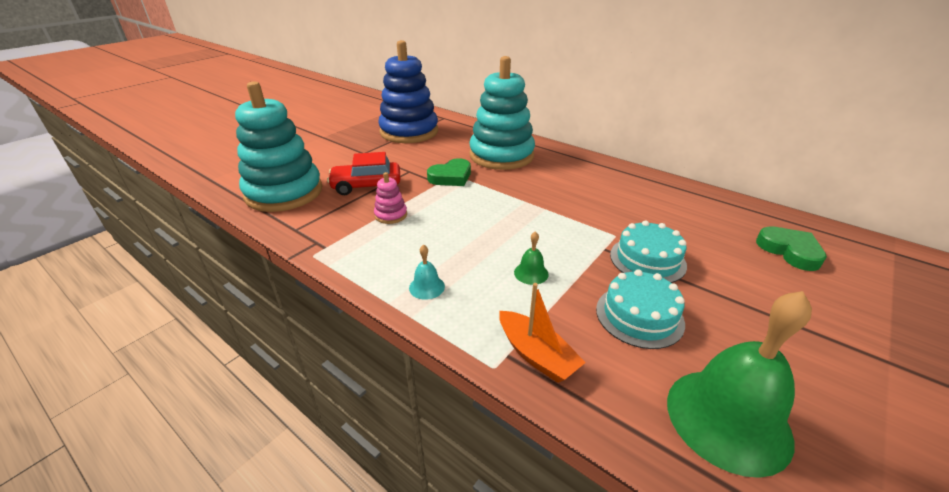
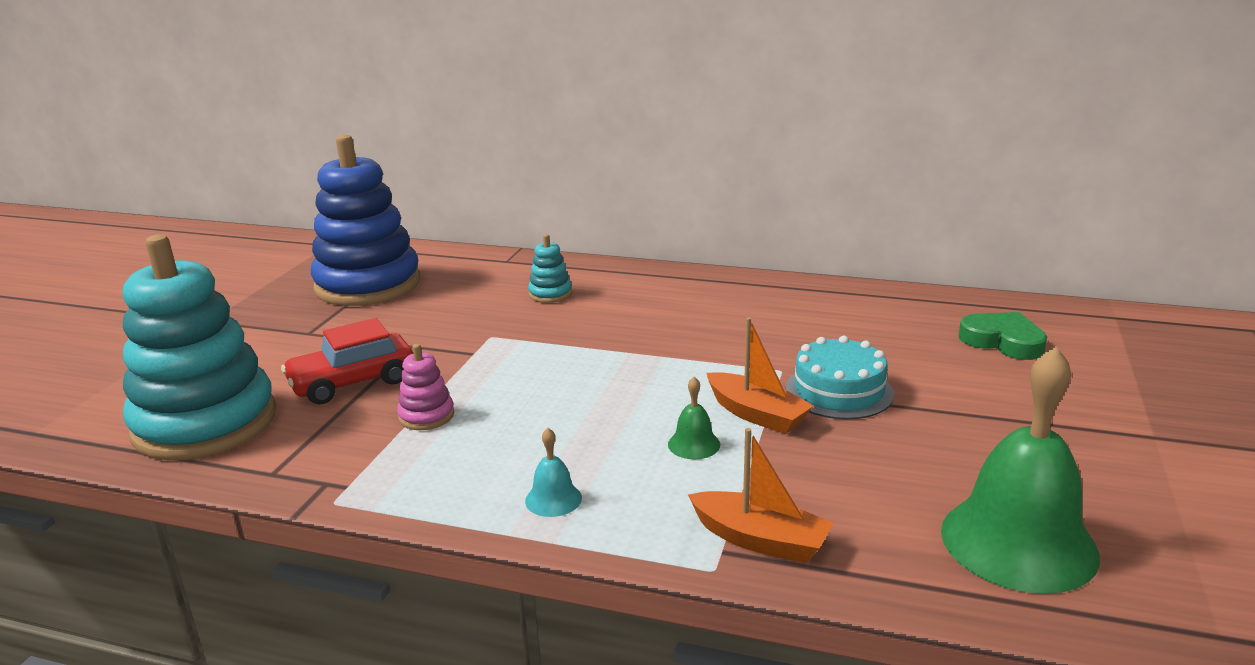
camera: 20 degrees left, 10 degrees down
green heart [427,158,471,186] -> none
turquoise stacking toy [469,56,535,170] -> turquoise stacking toy [528,234,572,303], size x0.40
turquoise cake [596,269,685,349] -> none
none -> orange boat [707,317,814,434]

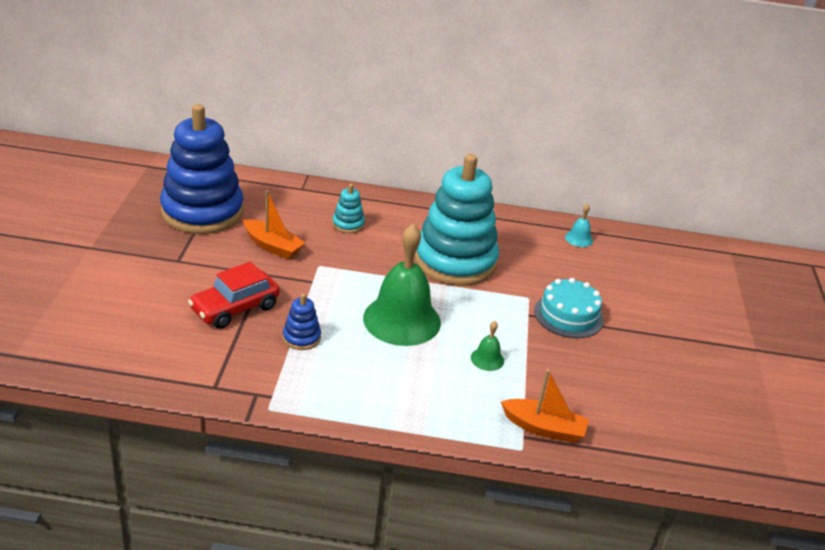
camera: 15 degrees left, 10 degrees up
turquoise stacking toy [123,234,276,460] -> turquoise stacking toy moved to [414,154,499,286]
pink stacking toy [397,344,454,430] -> blue stacking toy [283,293,321,350]
turquoise bell [525,428,582,517] -> turquoise bell moved to [565,204,593,247]
orange boat [707,317,814,434] -> orange boat moved to [243,190,305,259]
green bell [941,346,1100,594] -> green bell moved to [363,224,441,346]
green heart [958,312,1047,360] -> none

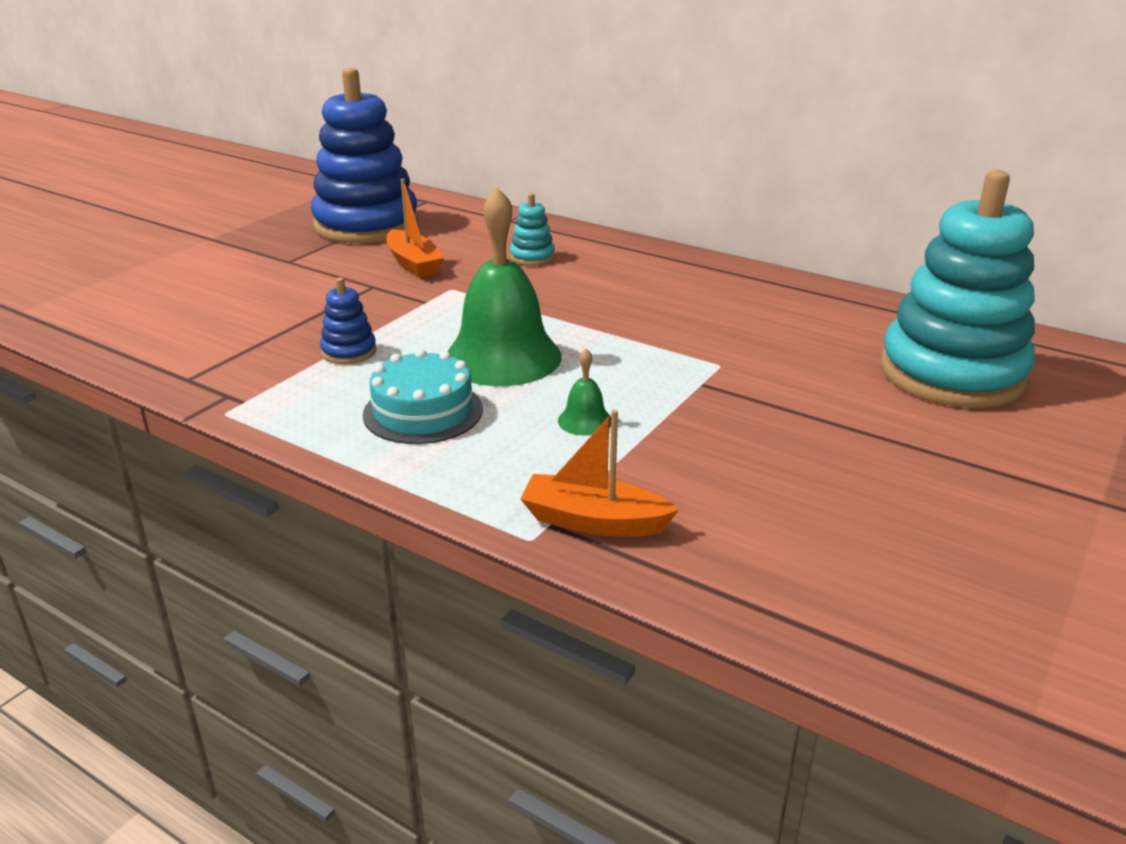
camera: 30 degrees right, 5 degrees down
red car [188,262,280,329] -> none
turquoise stacking toy [414,154,499,286] -> turquoise stacking toy moved to [880,170,1035,408]
orange boat [501,369,589,443] -> orange boat turned 150 degrees clockwise [521,410,679,537]
turquoise cake [534,278,604,338] -> turquoise cake moved to [363,349,483,444]
turquoise bell [565,204,593,247] -> none

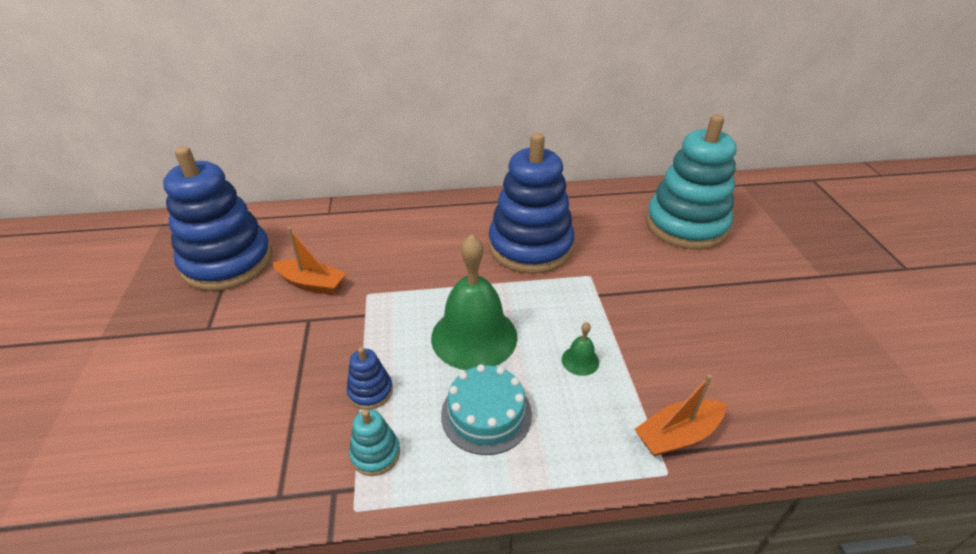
camera: 40 degrees left, 10 degrees up
turquoise stacking toy [510,193,555,266] -> turquoise stacking toy moved to [349,409,400,476]
none -> blue stacking toy [489,133,575,274]

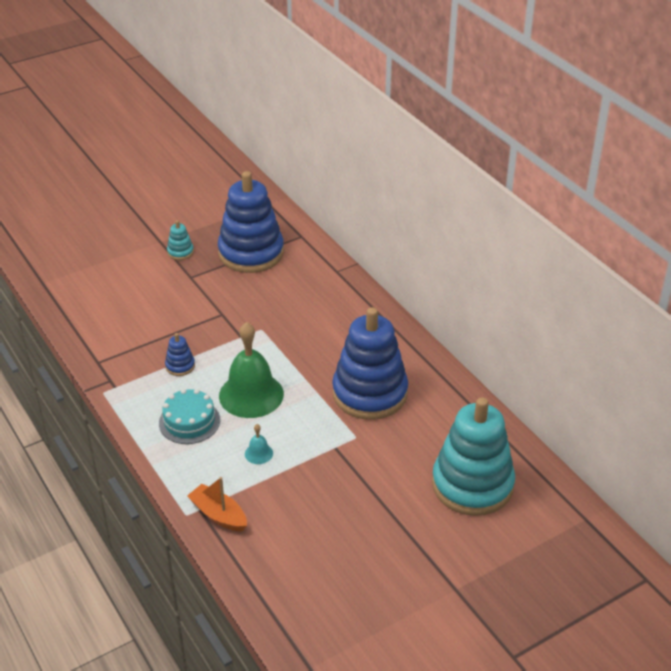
camera: 65 degrees right, 0 degrees up
orange boat [273,227,347,295] -> none
turquoise stacking toy [349,409,400,476] -> turquoise stacking toy moved to [167,220,194,260]
green bell [562,322,599,376] -> turquoise bell [245,424,273,464]

